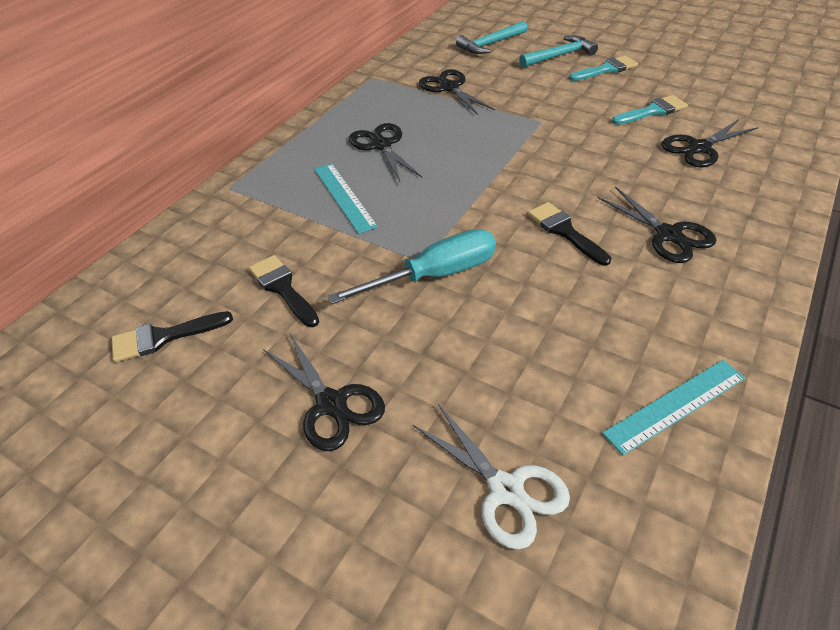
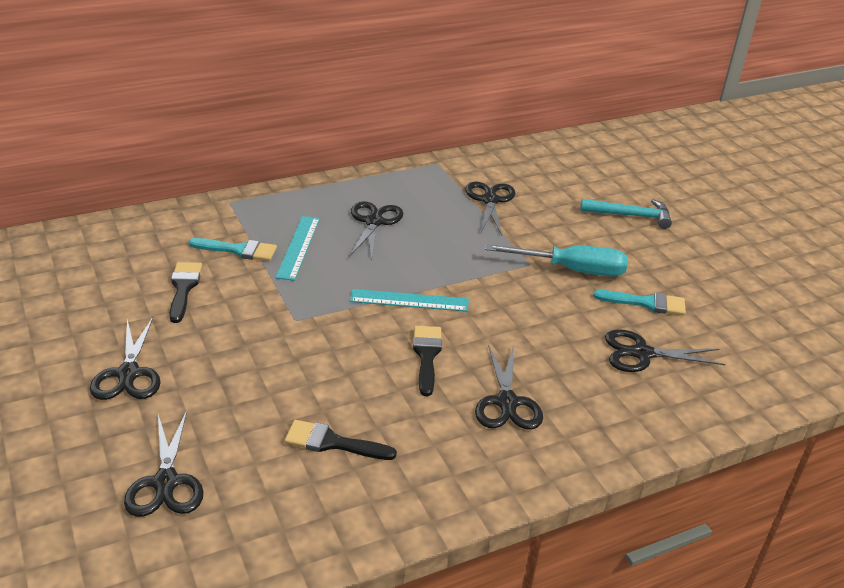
camera: 30 degrees right, 10 degrees down
black brush [111,311,233,362] -> black brush moved to [284,420,397,460]
turquoise screwdriver [328,229,496,304] -> turquoise screwdriver moved to [485,244,628,277]
white scissors [413,404,570,550] -> black scissors [124,411,204,517]
turquoise hammer [456,21,528,54] -> none
turquoise brush [569,55,638,81] -> turquoise brush moved to [188,238,277,261]
turquoise ruler [602,360,745,455] -> turquoise ruler moved to [350,289,469,312]

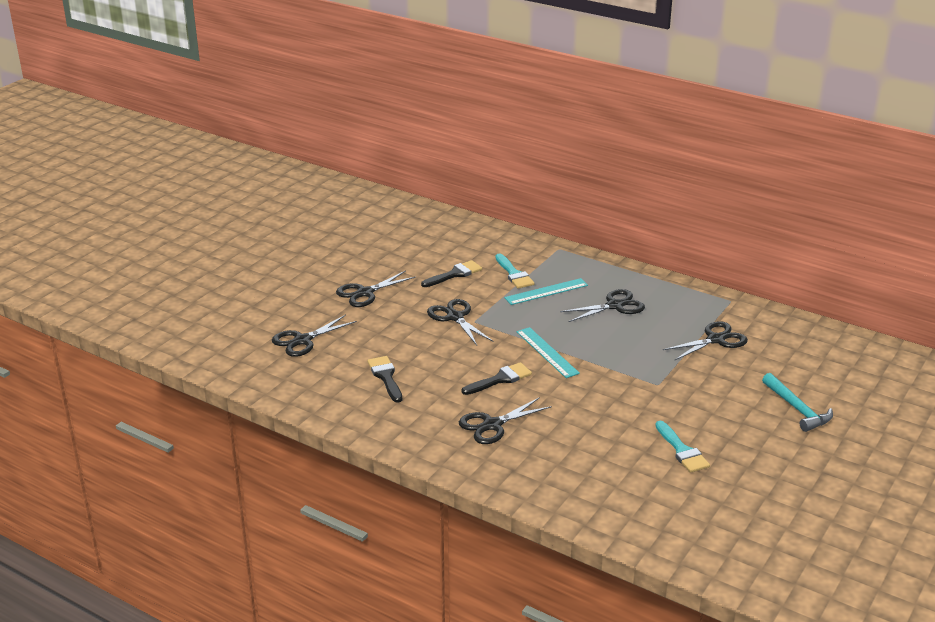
camera: 60 degrees right, 5 degrees down
turquoise screwdriver [485,244,628,277] -> none
black scissors [605,329,725,372] -> black scissors moved to [427,299,493,345]

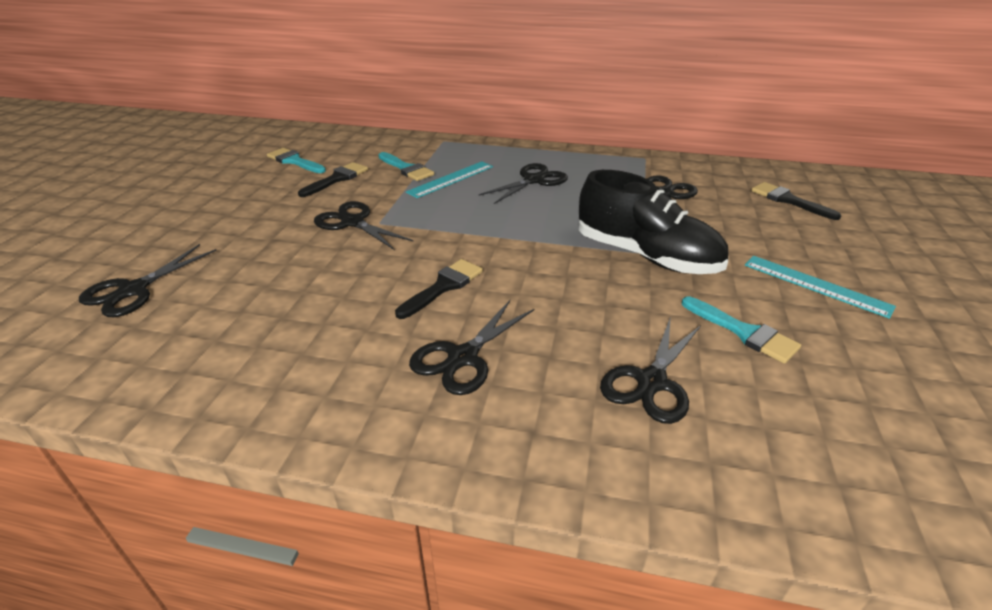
camera: 20 degrees left, 5 degrees up
black scissors [336,271,415,307] -> black scissors moved to [600,316,701,424]
black brush [368,356,402,403] -> black brush moved to [751,182,842,220]
turquoise ruler [517,327,580,378] -> turquoise ruler moved to [745,256,896,319]
turquoise hammer [762,373,833,432] -> none
none -> turquoise brush [267,148,326,173]
none -> black shoe [579,170,728,274]

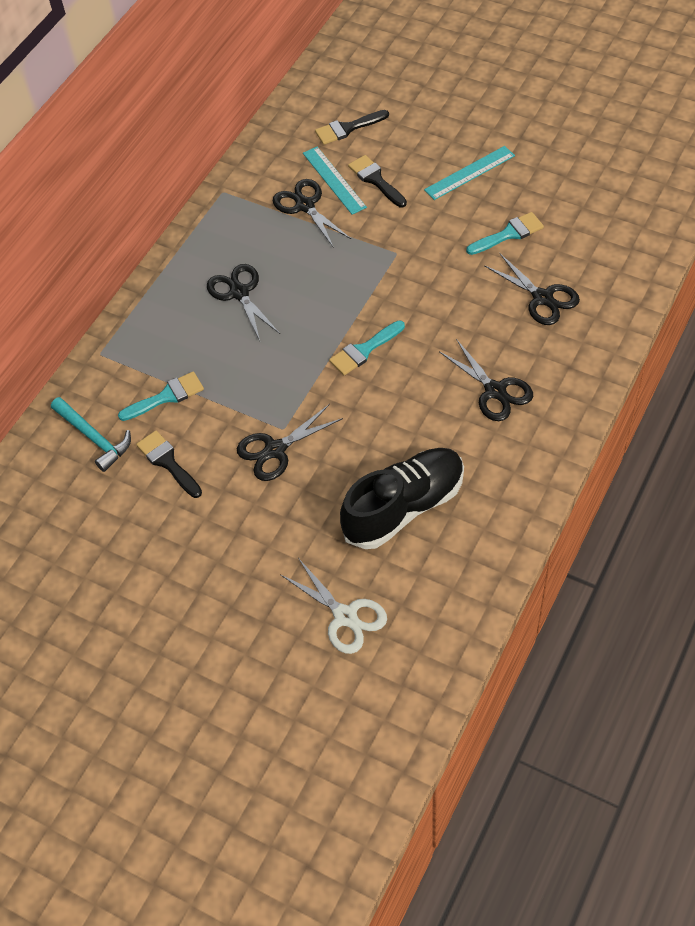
camera: 70 degrees left, 20 degrees up
black scissors [79,244,217,317] -> white scissors [280,558,387,654]
turquoise brush [267,148,326,173] -> turquoise brush moved to [329,320,405,375]
black brush [395,259,483,319] -> black brush moved to [348,155,407,208]
turquoise ruler [406,161,493,198] -> turquoise ruler moved to [303,147,367,215]
black shoe [579,170,728,274] -> black shoe moved to [340,448,464,549]
none -> turquoise hammer [51,397,131,472]

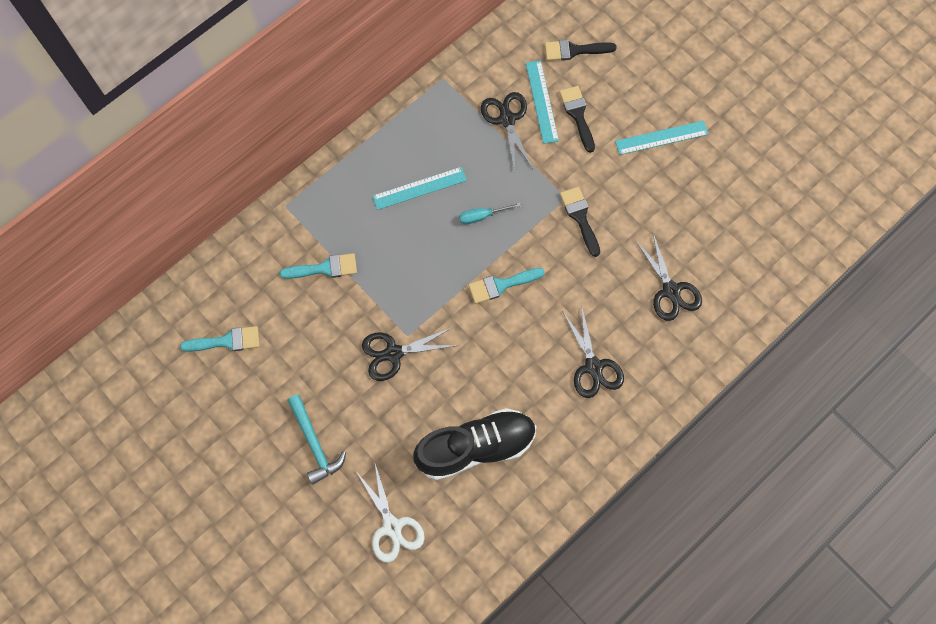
camera: 15 degrees right, 15 degrees up
turquoise hammer [51,397,131,472] -> turquoise hammer moved to [287,394,346,485]
black brush [136,431,202,498] -> black brush moved to [560,187,600,257]
black scissors [207,264,280,341] -> turquoise ruler [372,167,467,210]
turquoise brush [466,212,544,255] -> turquoise brush moved to [180,326,260,352]
none -> turquoise screwdriver [459,203,521,225]

